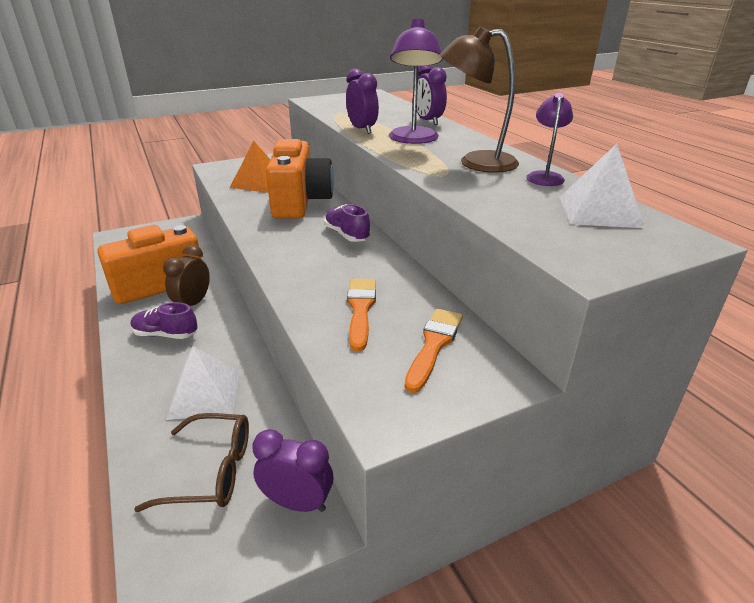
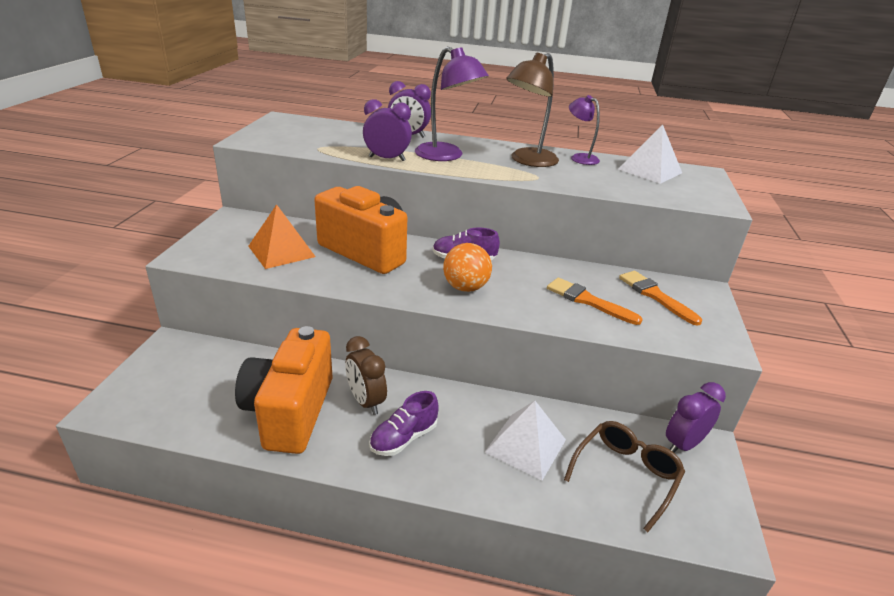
camera: 55 degrees left, 0 degrees up
none -> orange ball [443,243,492,292]

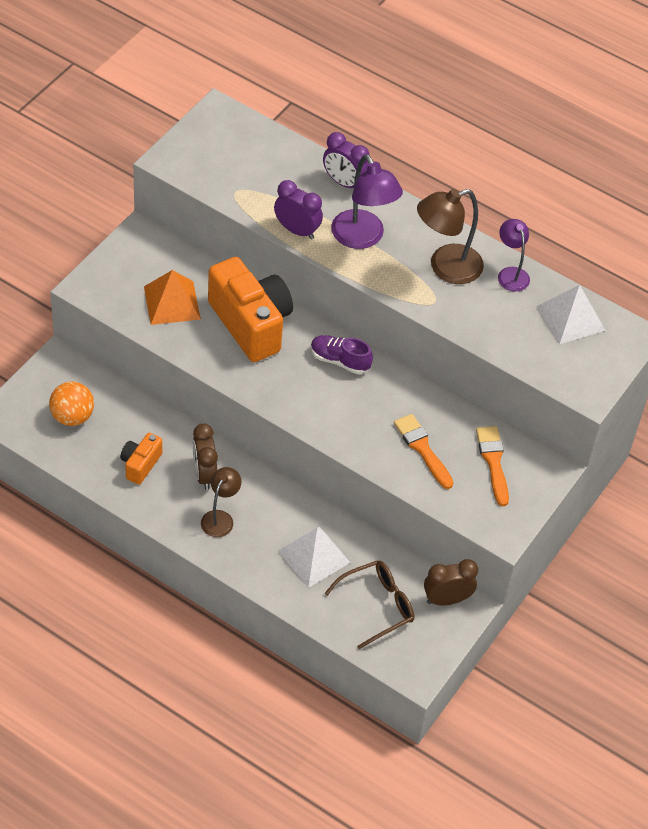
camera: 20 degrees right, 20 degrees up
orange camera [235,326,333,454] -> orange camera [120,433,162,485], size x0.49
purple shoe [369,391,439,456] -> brown lamp [201,467,242,537]
orange ball [443,243,492,292] -> orange ball moved to [49,381,94,426]
purple clock [666,382,726,453] -> brown clock [424,559,478,605]

